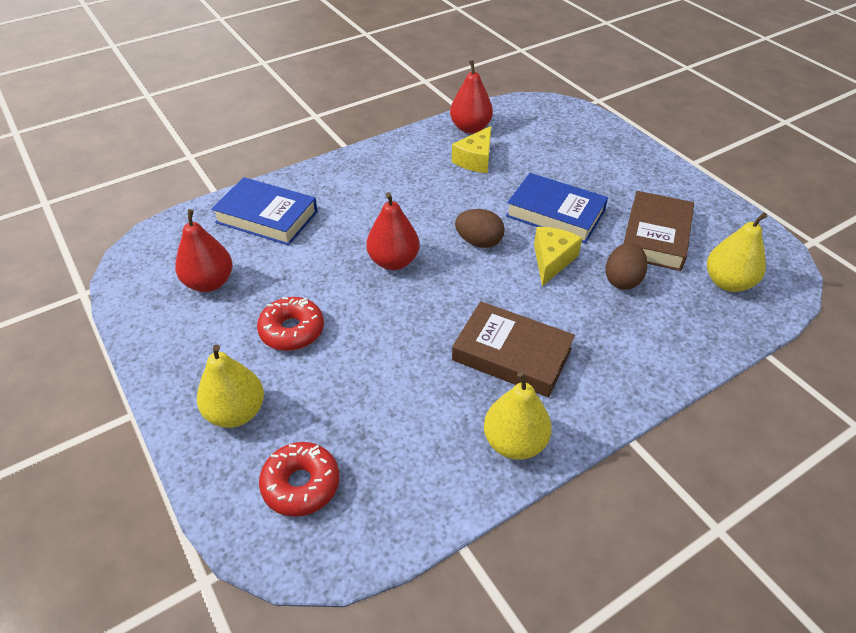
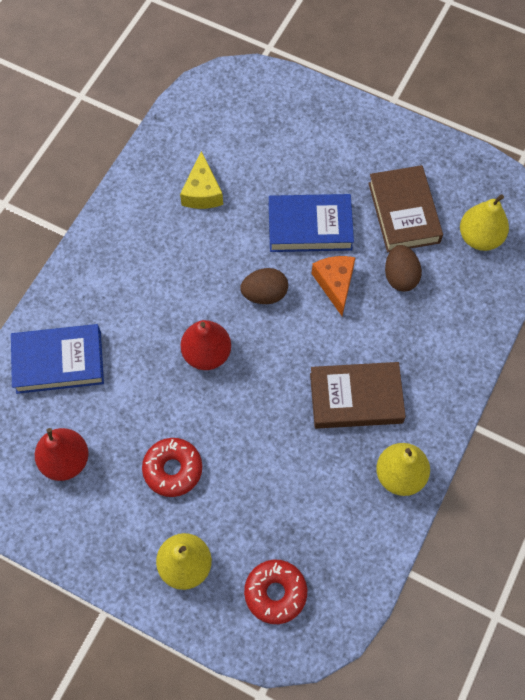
camera: 30 degrees left, 20 degrees up
red pear [450,60,493,134] -> none
yellow cheese [534,227,582,286] -> orange cheese [312,256,356,316]

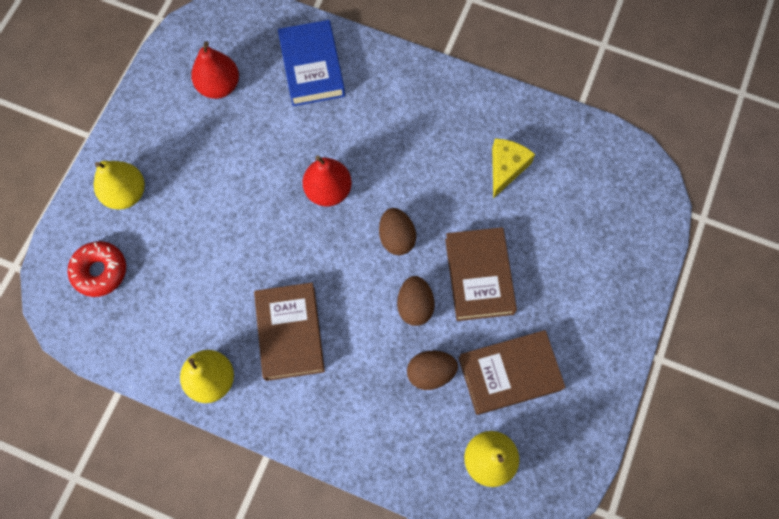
camera: 85 degrees right, 5 degrees up
red donut [142,438,202,497] -> none
yellow cheese [180,151,223,209] -> yellow cheese turned 120 degrees clockwise [492,138,535,199]
blue book [269,194,354,252] -> brown book [445,227,517,321]
orange cheese [312,256,356,316] -> brown egg [397,276,435,326]

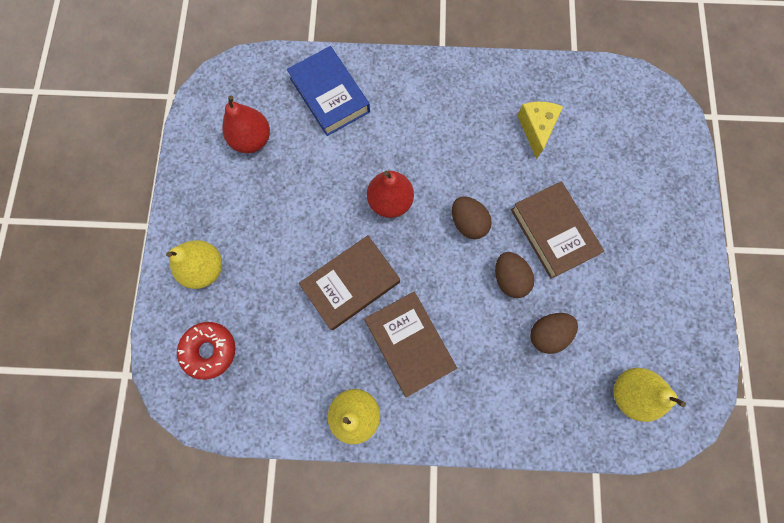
camera: 20 degrees left, 5 degrees up
brown book [459,330,565,415] -> brown book moved to [299,235,400,330]

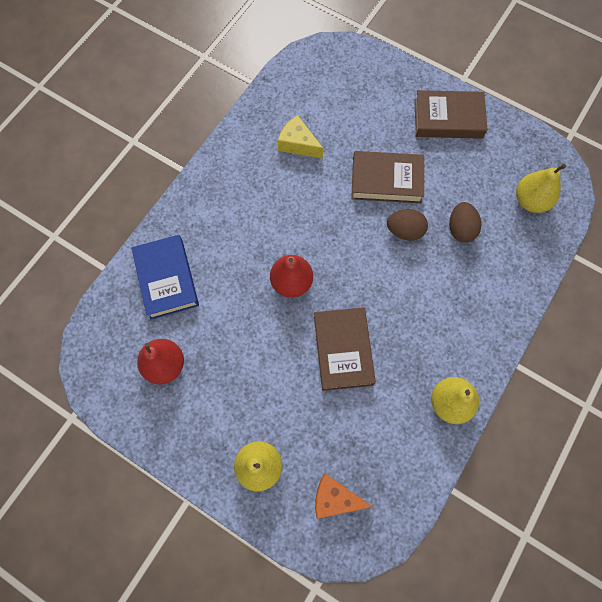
camera: 60 degrees left, 5 degrees down
red donut [177,322,235,380] -> orange cheese [315,473,373,519]
blue book [287,46,370,136] -> blue book turned 75 degrees clockwise [131,235,199,319]
brown book [364,291,457,397] -> brown book moved to [414,90,488,139]
brown egg [452,196,492,239] -> none

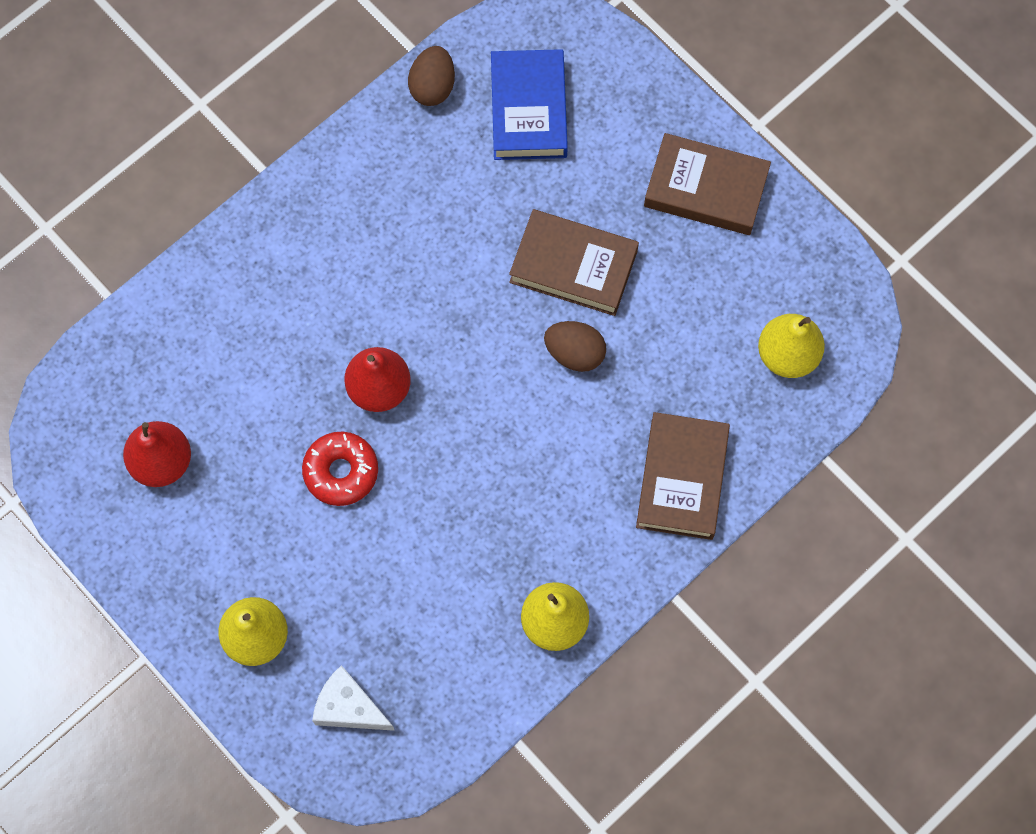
camera: 15 degrees right, 0 degrees up
blue book [131,235,199,319] -> blue book moved to [491,49,568,160]
yellow cheese [278,115,323,159] -> none
brown book [314,307,376,391] -> brown book moved to [636,412,730,540]
orange cheese [315,473,373,519] -> white cheese [312,665,395,731]
brown egg [449,202,481,243] -> brown egg moved to [408,46,455,106]
none -> red donut [302,431,378,506]

